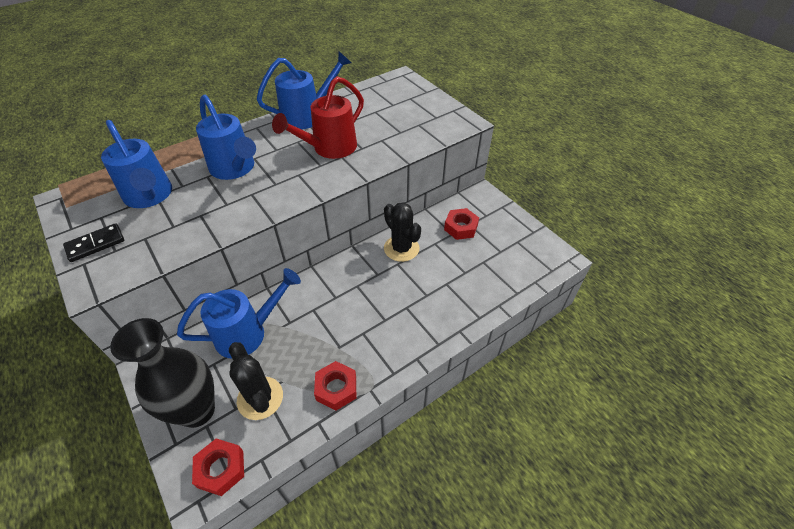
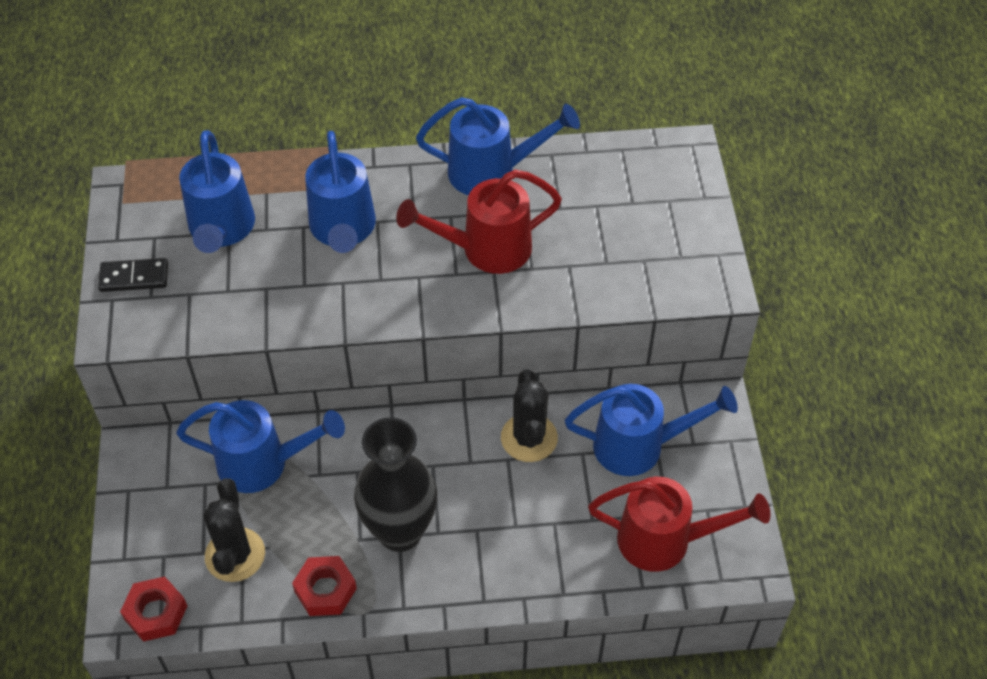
camera: 30 degrees right, 5 degrees up
black vase [110,318,215,428] -> black vase moved to [354,417,437,552]
red nut [444,208,479,240] -> blue watering can [565,384,738,476]
none -> red watering can [588,477,770,572]

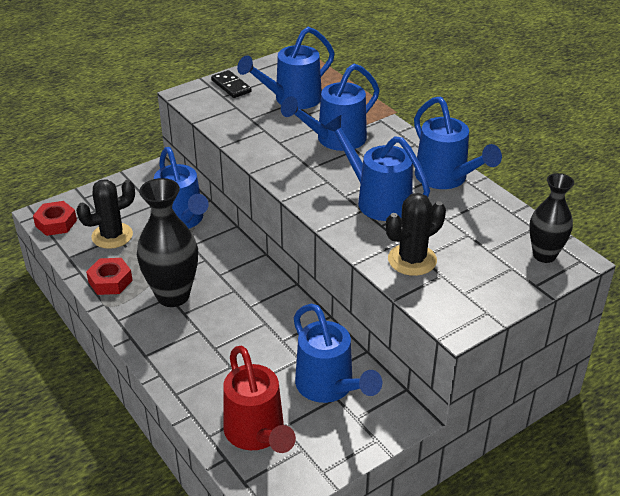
camera: 60 degrees right, 15 degrees down
red watering can [396,169,562,274] -> blue watering can [323,115,430,221]
black cactus [501,369,558,462] -> black cactus moved to [386,193,446,276]
none -> black vase [529,173,574,263]

